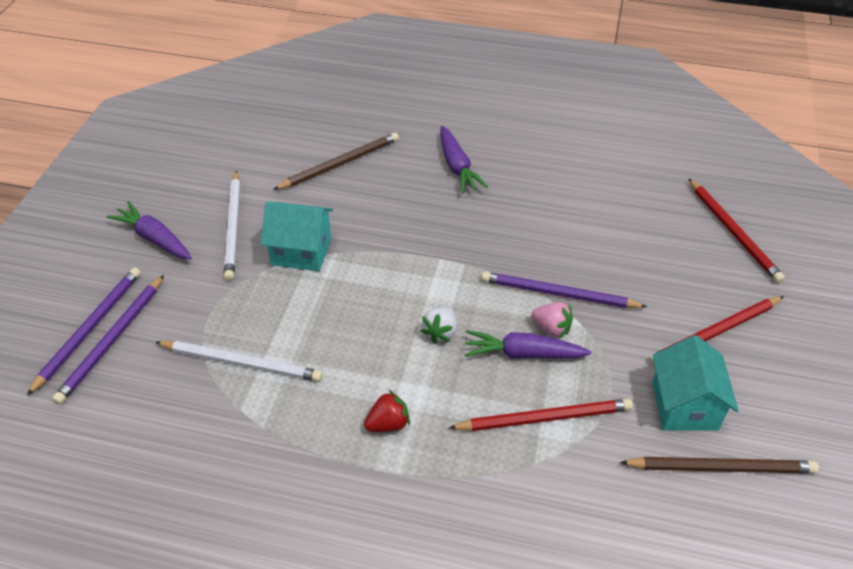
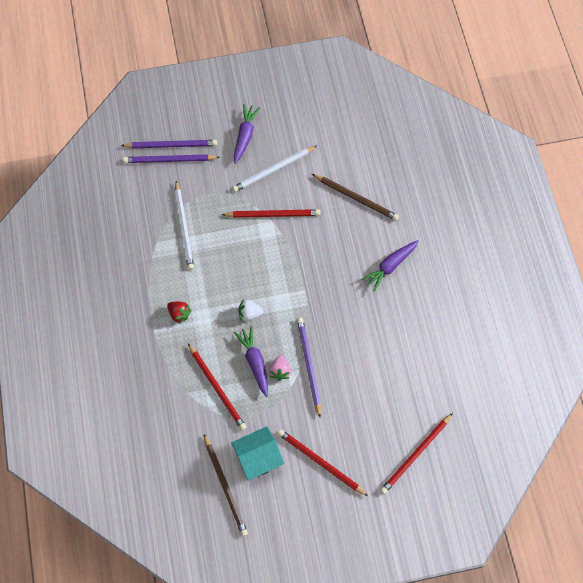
camera: 65 degrees right, 20 degrees up
turquoise house [261,202,333,271] -> red pencil [221,209,321,218]

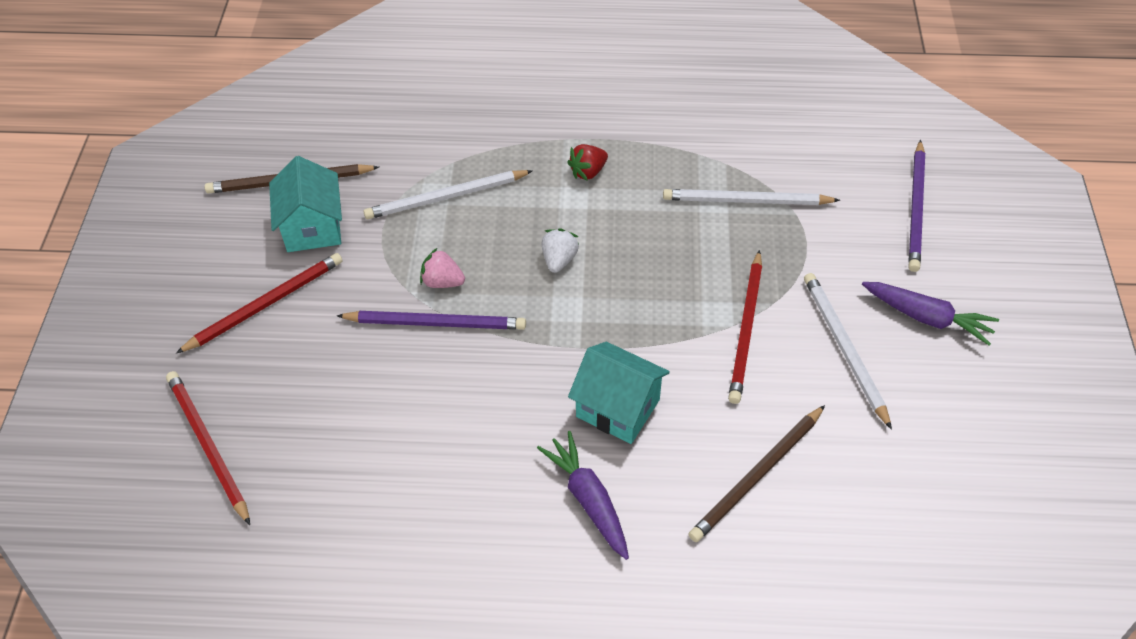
camera: 105 degrees right, 15 degrees down
purple pencil [123,154,220,163] -> none
red pencil [188,344,246,430] -> white pencil [363,170,533,219]
purple carrot [234,326,268,397] -> none
none -> turquoise house [568,342,670,444]

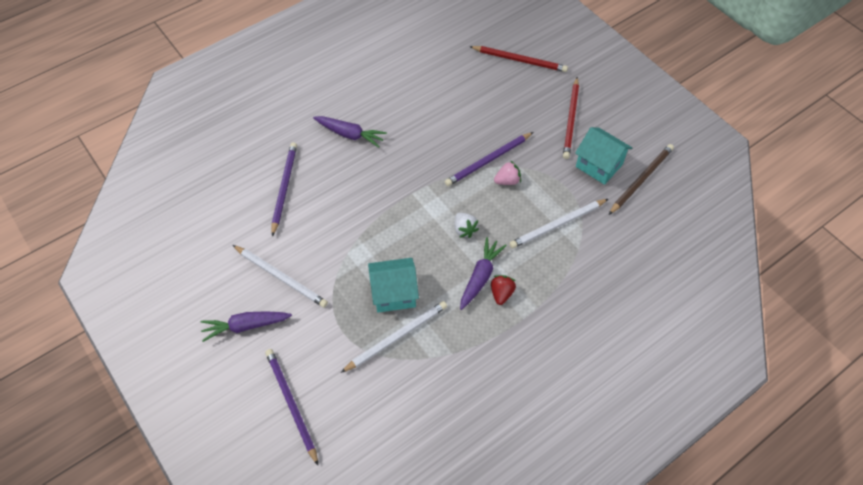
camera: 140 degrees right, 5 degrees up
white pencil [363,170,533,219] -> white pencil turned 150 degrees counterclockwise [509,199,608,249]
turquoise house [568,342,670,444] -> turquoise house moved to [368,258,419,312]
brown pencil [688,405,825,542] -> purple pencil [272,142,297,237]
red pencil [728,250,762,404] -> none
none -> purple carrot [460,237,507,310]

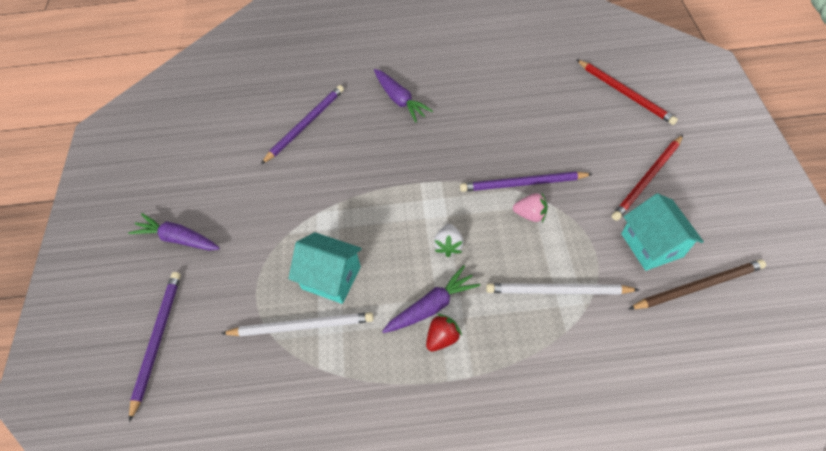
camera: 35 degrees right, 0 degrees up
white pencil [233,245,328,308] -> none

